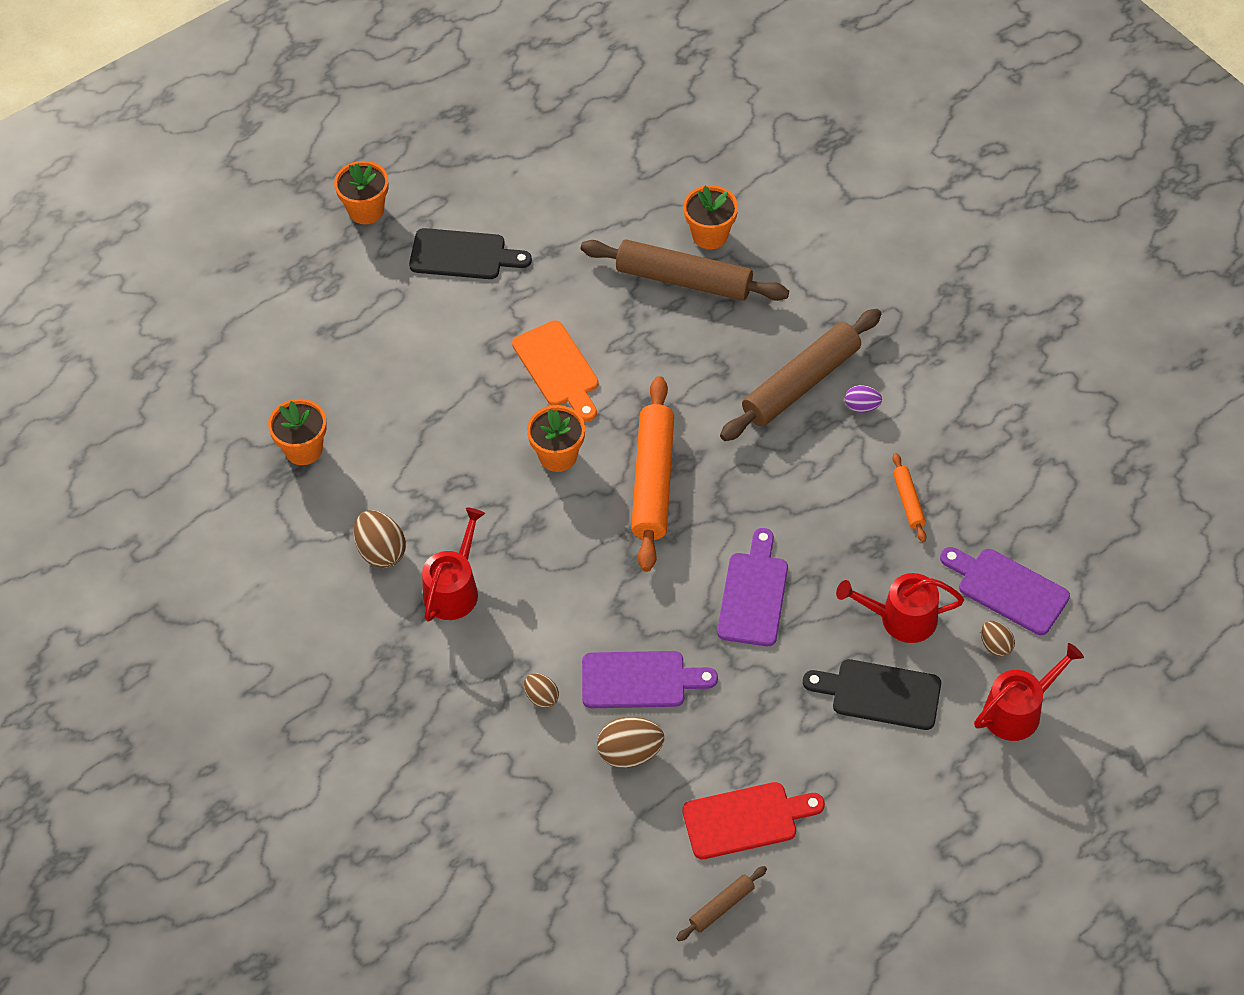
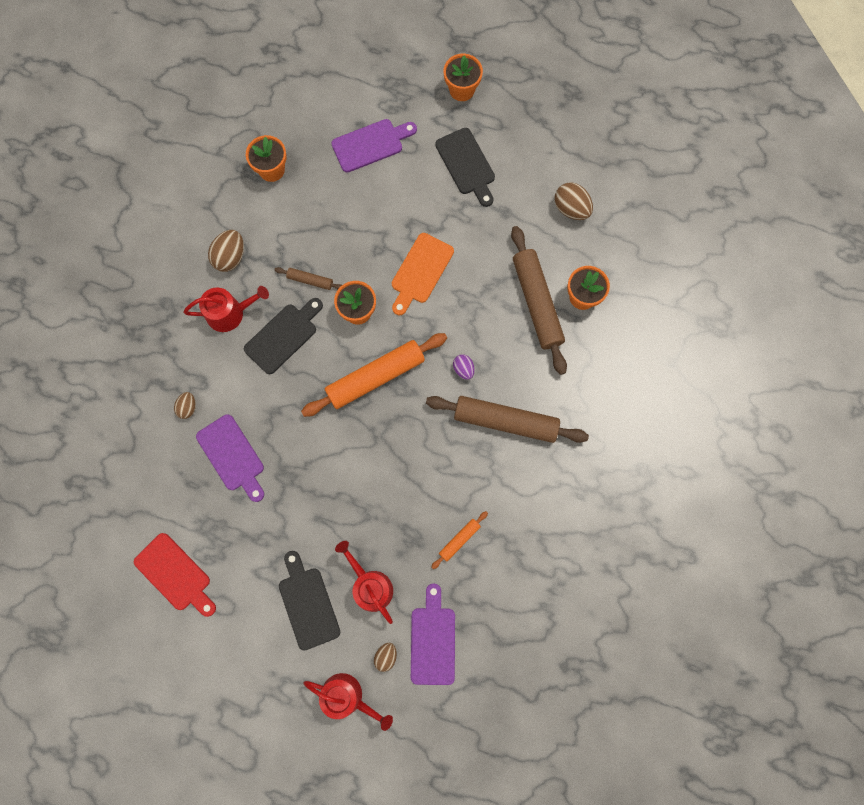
camera: 55 degrees right, 20 degrees up
brown egg [597,717,664,768] -> brown egg moved to [555,182,593,220]
brown rolling pin [676,866,767,941] -> brown rolling pin moved to [275,267,342,290]
purple cutting board [717,528,788,646] -> purple cutting board moved to [331,119,417,173]
purple egg [845,385,882,413] -> purple egg moved to [453,354,475,380]
none -> black cutting board [244,298,323,374]

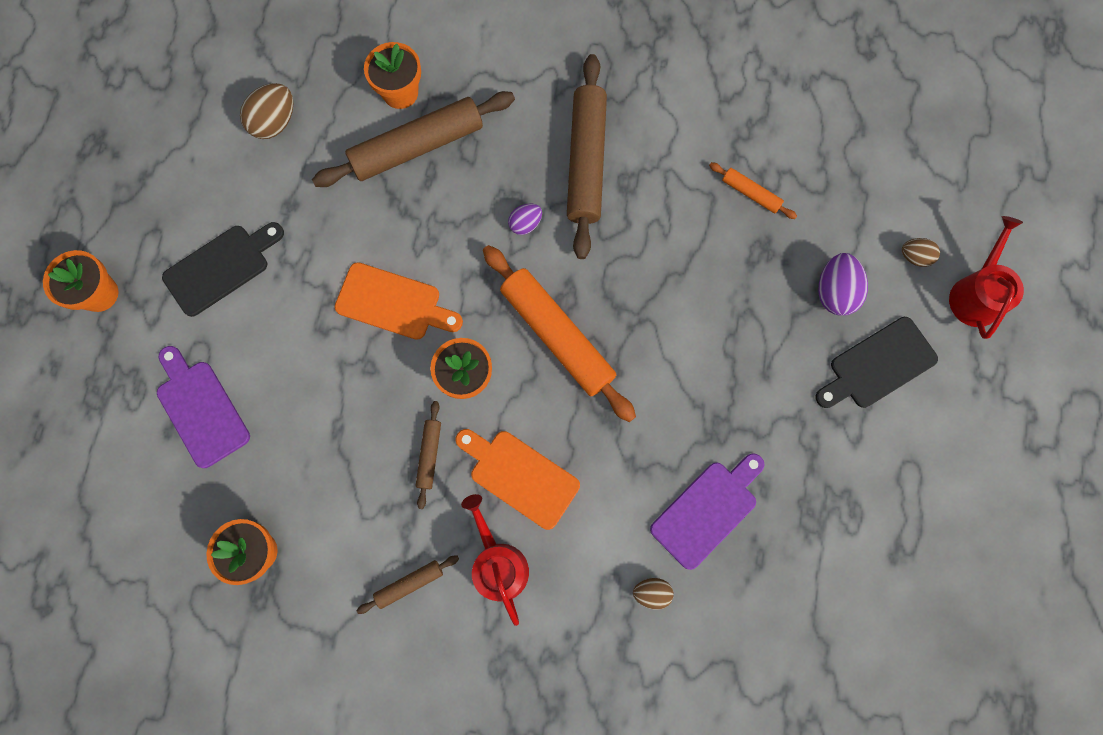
camera: 100 degrees left, 0 degrees up
red cutting board [134,533,216,617] -> none
brown egg [208,230,244,272] -> brown rolling pin [356,555,459,614]
black cutting board [244,298,323,374] -> orange cutting board [456,429,580,530]
red watering can [335,541,393,624] -> purple egg [818,253,868,316]
purple cutting board [411,583,455,685] -> none

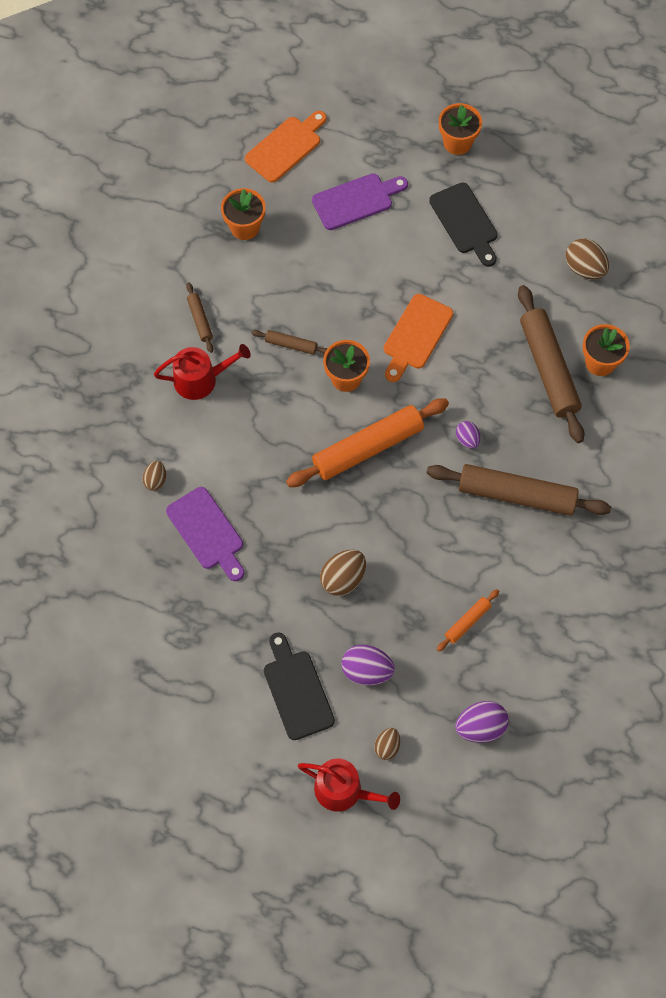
camera: 100 degrees right, 10 degrees down
orange cutting board [456,429,580,530] -> orange cutting board moved to [245,111,327,183]
none -> brown egg [320,550,366,596]
none -> purple egg [455,701,509,743]

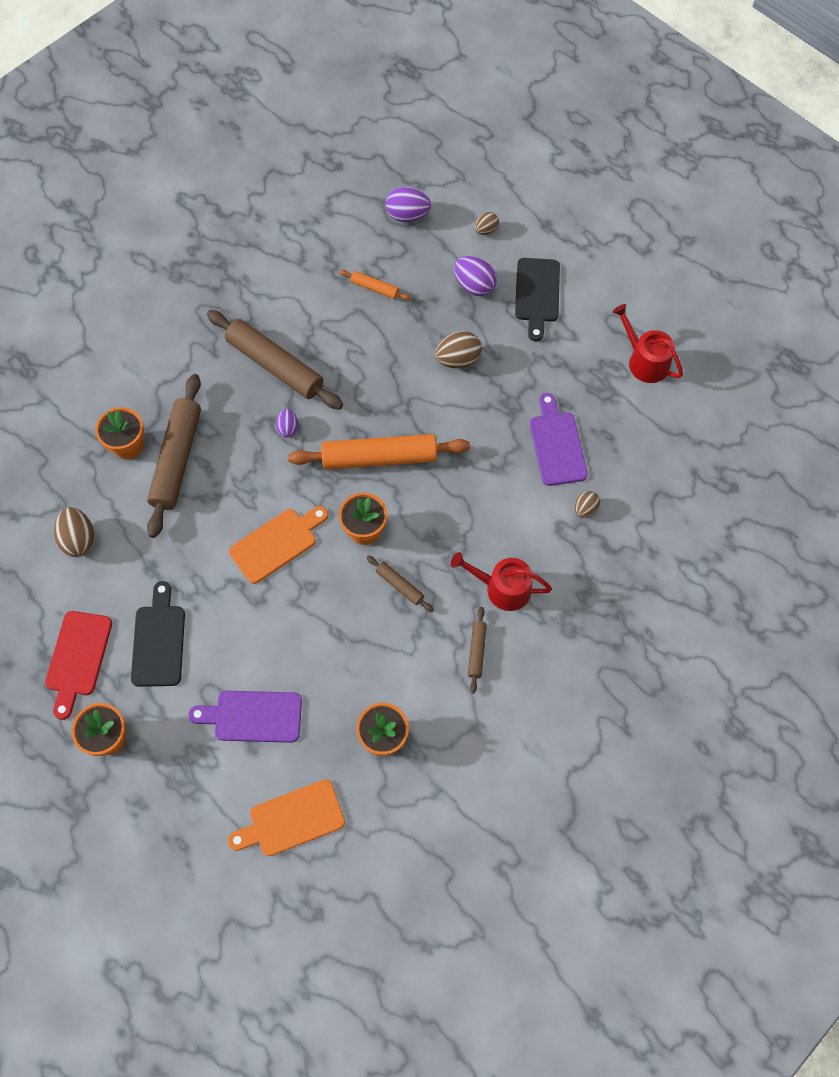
camera: 155 degrees left, 0 degrees up
red watering can [298,758,400,812] -> red watering can moved to [612,304,683,383]
orange rolling pin [437,589,499,652] -> orange rolling pin turned 45 degrees clockwise [339,270,411,301]
none -> red cutting board [45,611,112,720]

